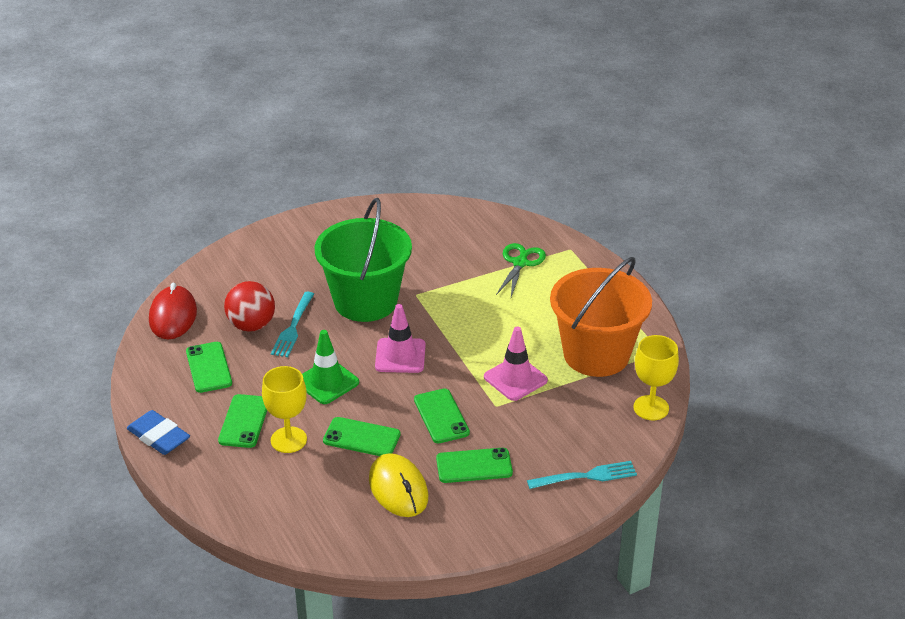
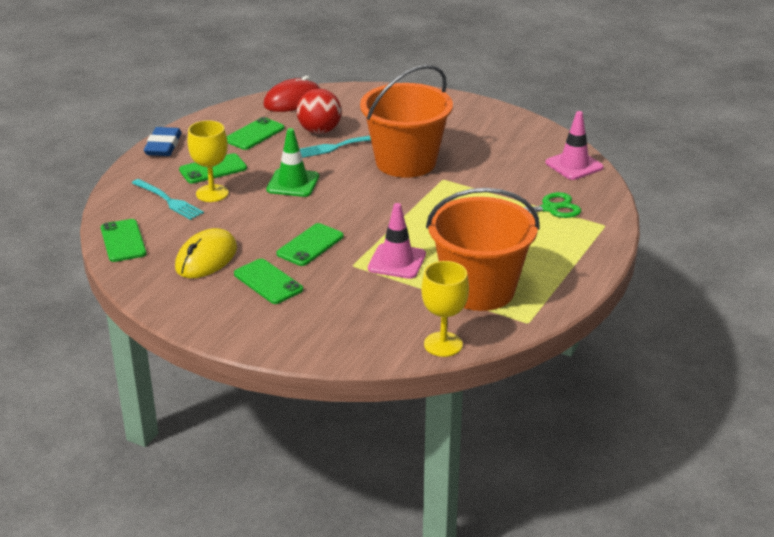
camera: 55 degrees right, 5 degrees down
green bucket [314,198,412,322] -> orange bucket [360,65,453,178]
green phone [323,417,401,456] -> green phone moved to [101,219,146,262]
pink traffic cone [375,304,426,373] -> pink traffic cone moved to [545,111,603,180]
turquoise fork [527,461,637,489] -> turquoise fork moved to [132,179,204,220]

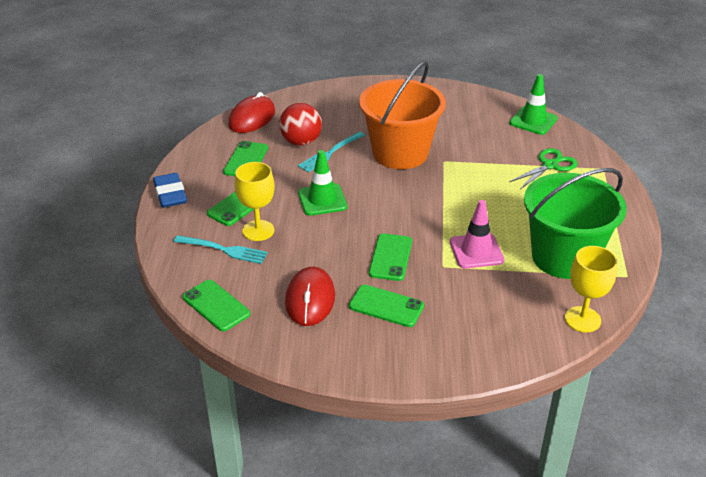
camera: 25 degrees left, 5 degrees up
yellow mouse [175,228,237,278] -> red mouse [285,266,335,326]
orange bucket [426,188,539,311] -> green bucket [524,168,627,279]
pink traffic cone [545,111,603,180] -> green traffic cone [509,74,558,135]

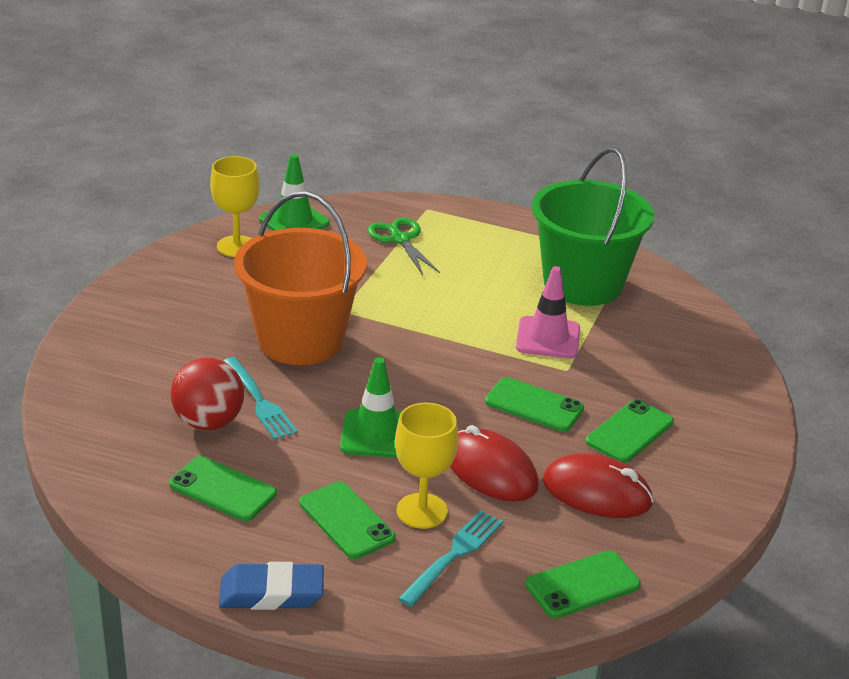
camera: 75 degrees left, 5 degrees down
red mouse [228,92,275,133] -> red mouse moved to [450,425,539,501]
yellow goblet [565,246,617,332] -> yellow goblet moved to [210,156,260,257]

